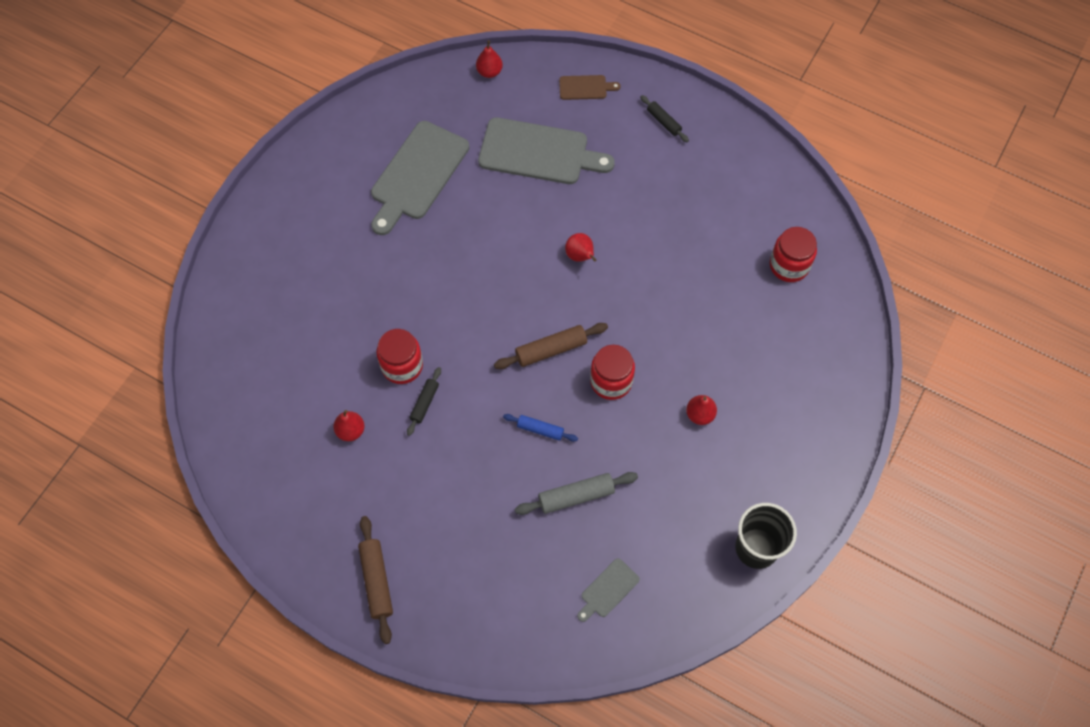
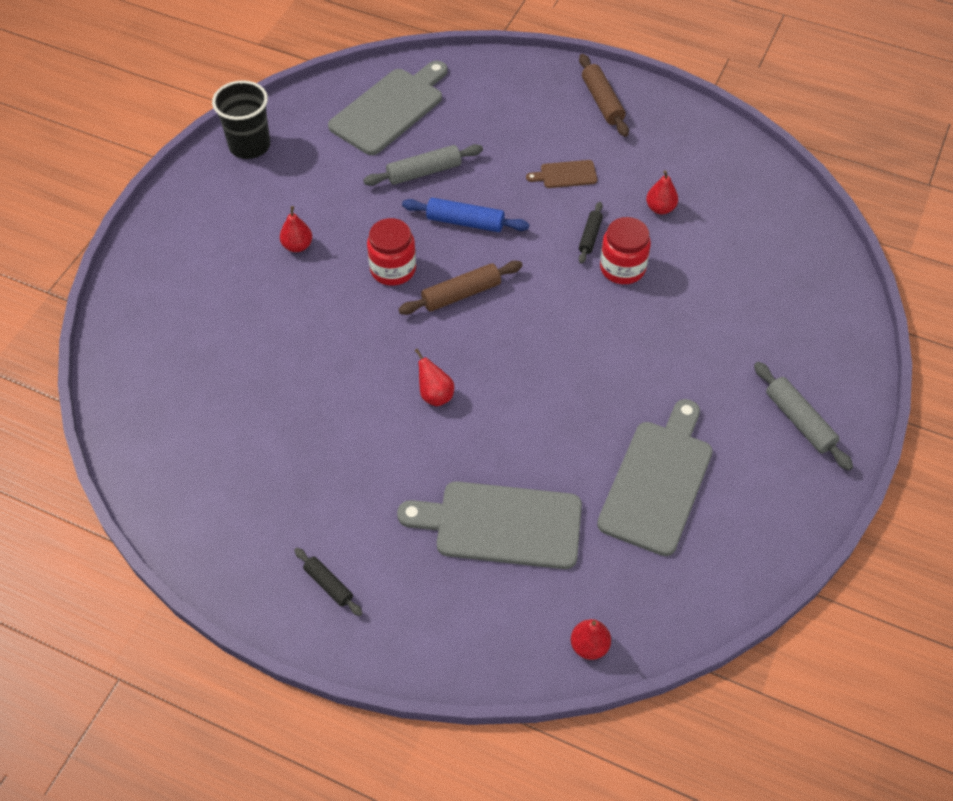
camera: 175 degrees right, 10 degrees down
blue rolling pin [503,414,578,442] -> blue rolling pin [402,198,529,232], size x1.59
brown cutting board [559,75,621,100] -> brown cutting board moved to [526,160,597,188]
grey cutting board [577,558,640,622] -> grey cutting board [328,61,448,155], size x2.14
red jar [770,227,817,282] -> none
none -> grey rolling pin [754,362,853,471]

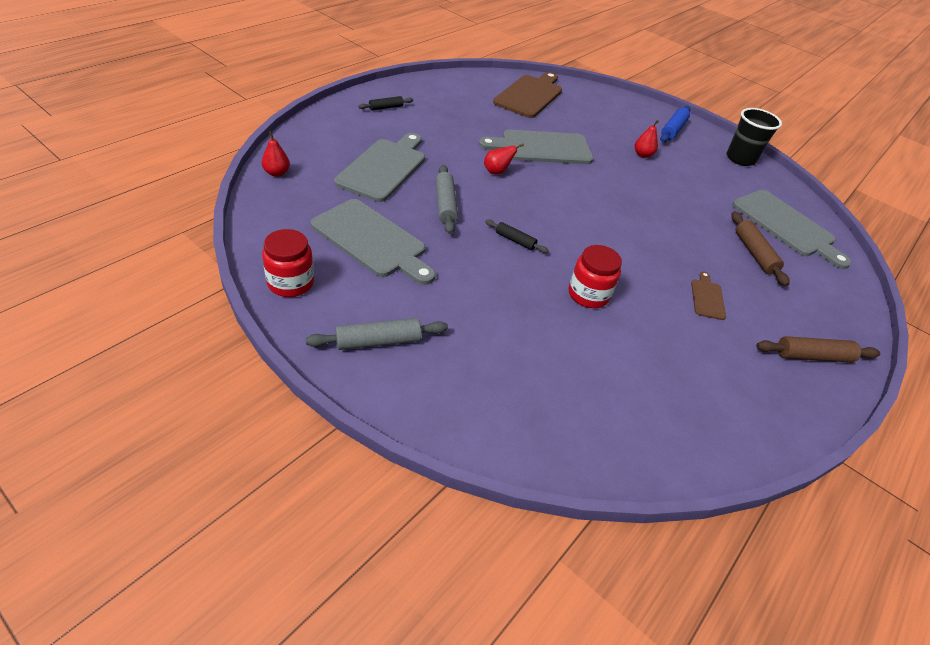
camera: 100 degrees right, 10 degrees down
grey rolling pin [363,144,483,186] -> grey rolling pin moved to [435,165,458,234]
red jar [367,218,416,286] -> red jar moved to [262,229,314,297]
brown rolling pin [398,261,523,315] -> brown rolling pin moved to [731,211,790,286]
blue rolling pin [402,198,529,232] -> blue rolling pin moved to [660,106,690,143]
black rolling pin [579,202,603,264] -> black rolling pin moved to [485,220,549,253]
red pear [646,170,678,214] -> none
none -> grey cutting board [479,130,594,164]
none -> brown cutting board [493,72,562,118]

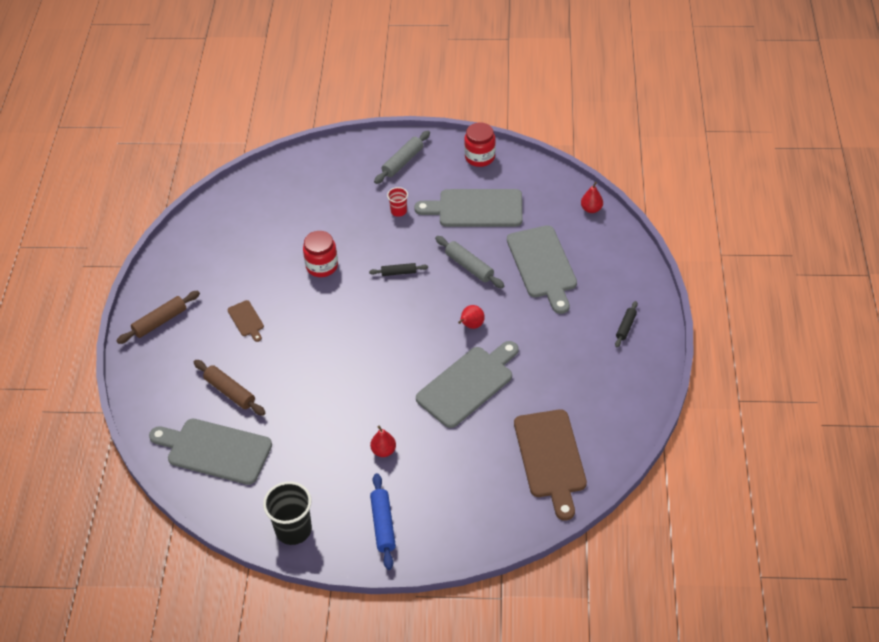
camera: 150 degrees right, 5 degrees up
none -> red cup [387,187,408,217]

